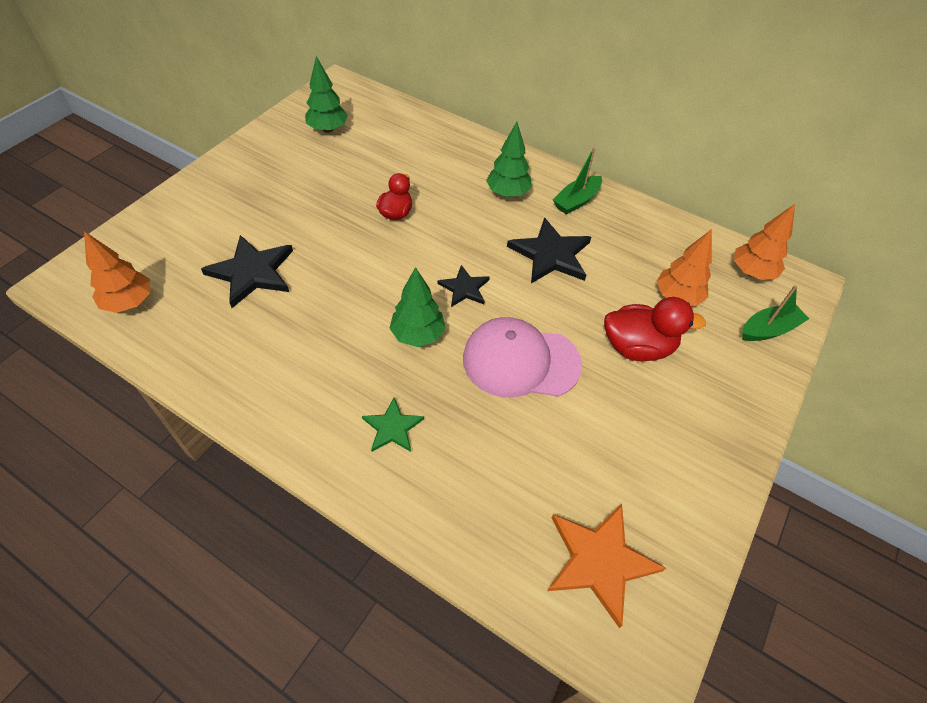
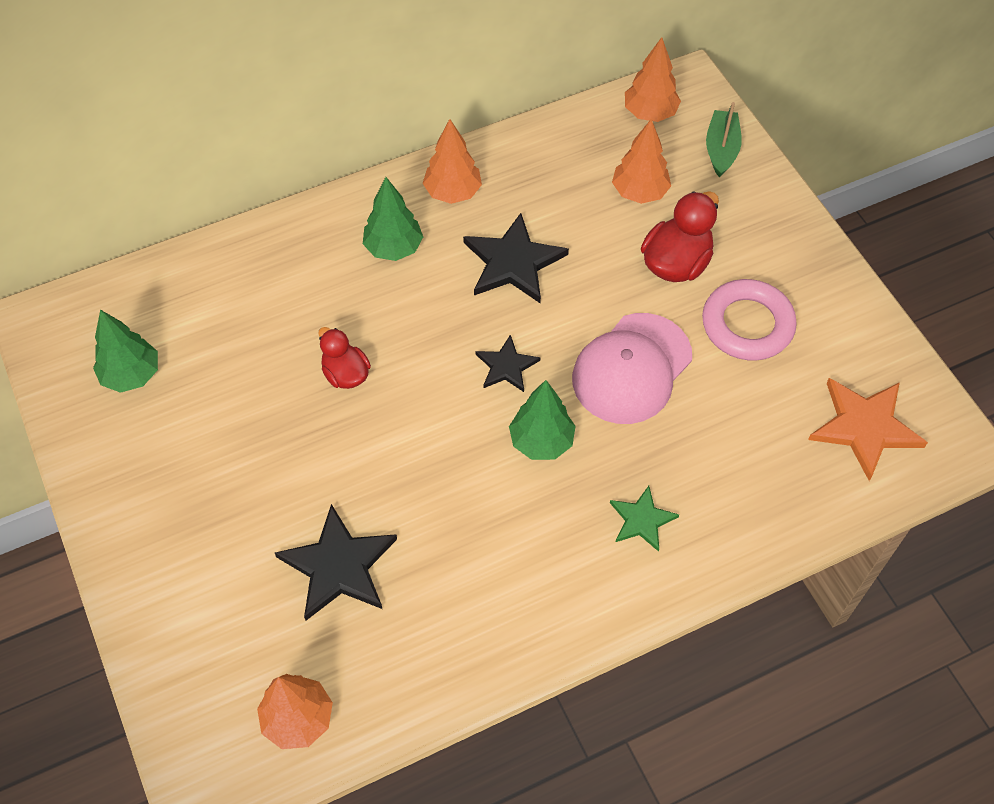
camera: 55 degrees left, 5 degrees up
green boat [553,147,602,214] -> orange tree [423,119,482,204]
none -> pink ring [702,279,797,360]

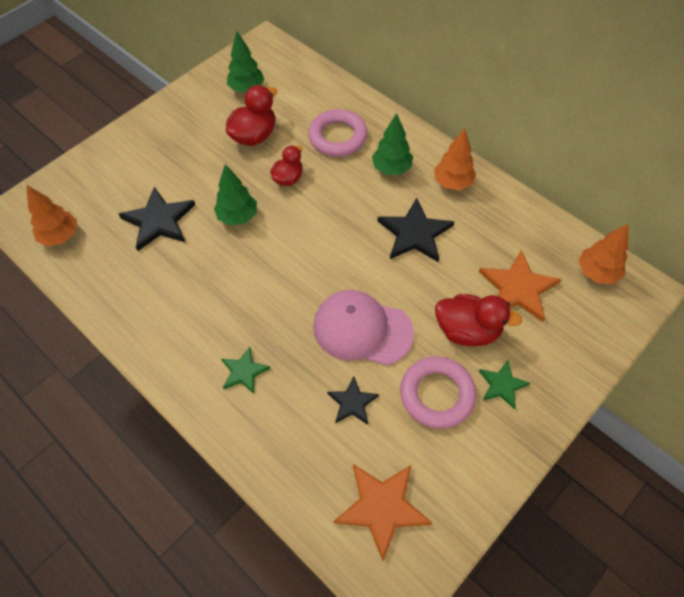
camera: 70 degrees right, 0 degrees up
black star [475,335,540,392] -> black star moved to [327,376,379,425]
green tree [509,380,576,460] -> green tree moved to [214,164,257,226]
orange tree [612,119,671,204] -> orange star [479,250,561,322]
green boat [706,102,742,177] -> none
none -> red duck [226,85,277,146]
none -> pink ring [308,109,368,157]
none -> green star [479,361,530,410]

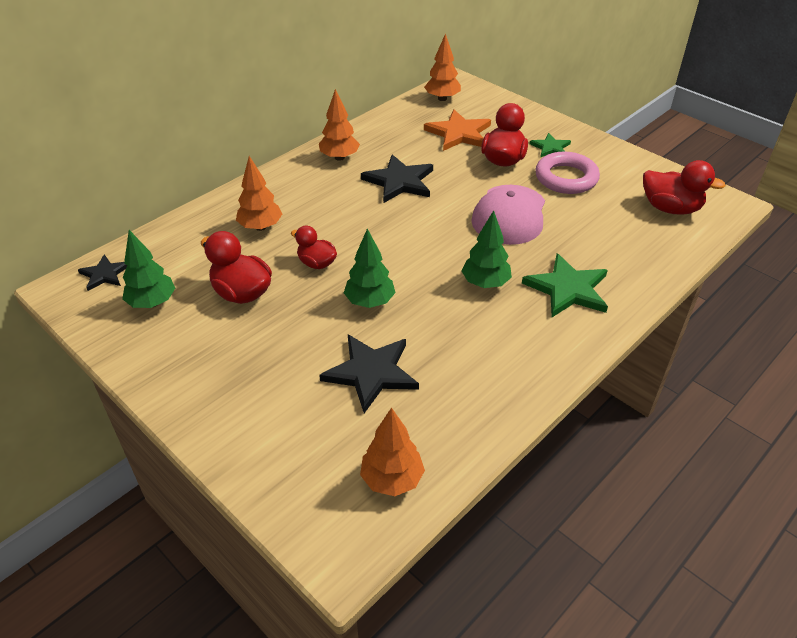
camera: 90 degrees left, 15 degrees down
green star [221,347,271,394] -> green star [522,253,608,317], size x1.71
pink ring [308,109,368,157] -> orange tree [236,156,282,231]
black star [327,376,379,425] -> black star moved to [78,254,127,291]
orange star [334,464,432,561] -> red duck [643,160,726,215]
green tree [372,113,413,175] -> green tree moved to [461,210,512,288]

